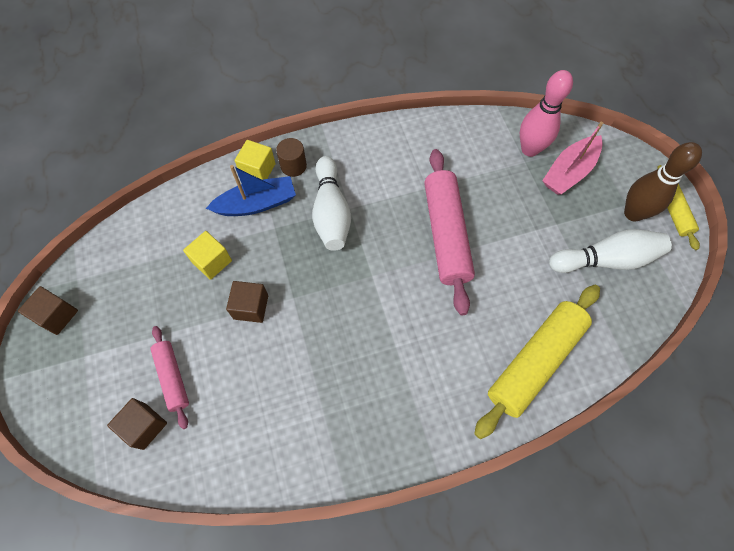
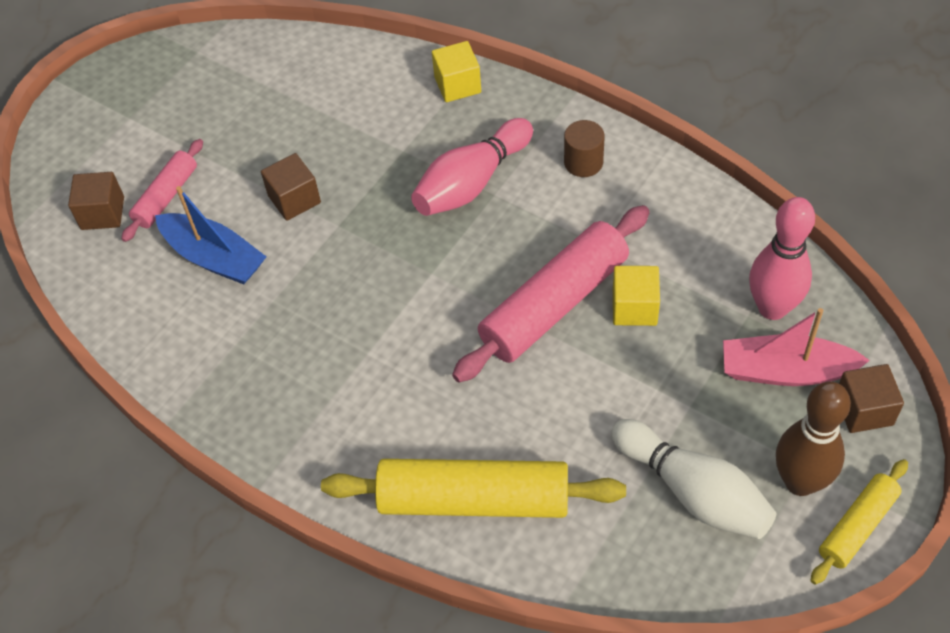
camera: 55 degrees right, 10 degrees down
brown cube [18,286,78,335] -> brown cube moved to [839,364,904,433]
yellow cube [183,231,232,280] -> yellow cube moved to [613,266,660,326]
blue boat [206,165,296,216] -> blue boat moved to [155,186,266,284]
brown cylinder [276,138,307,177] -> brown cylinder moved to [564,120,605,177]
white bowling pin [312,156,351,251] -> pink bowling pin [411,118,533,216]

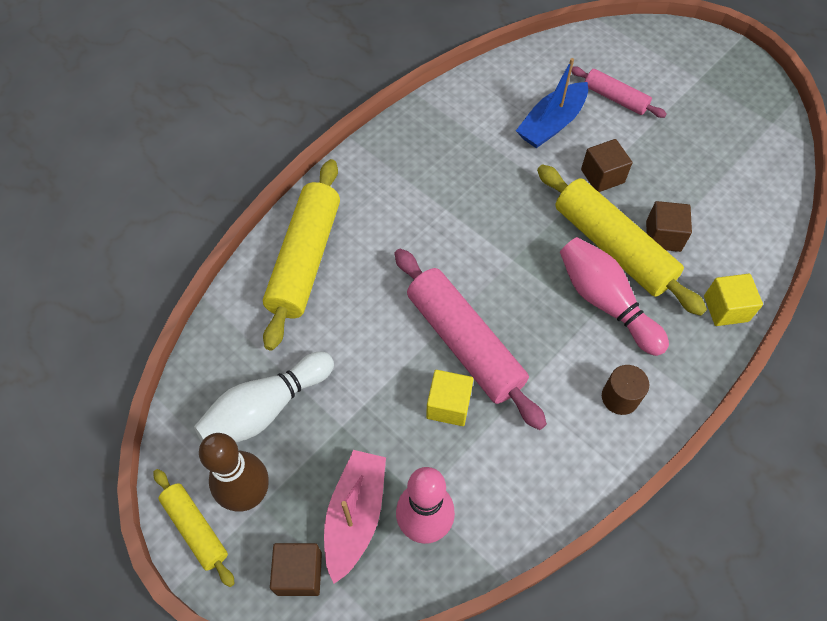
camera: 95 degrees right, 5 degrees up
brown cube [68,172,124,230] -> brown cube moved to [646,201,692,252]
none -> yellow rolling pin [537,165,707,316]

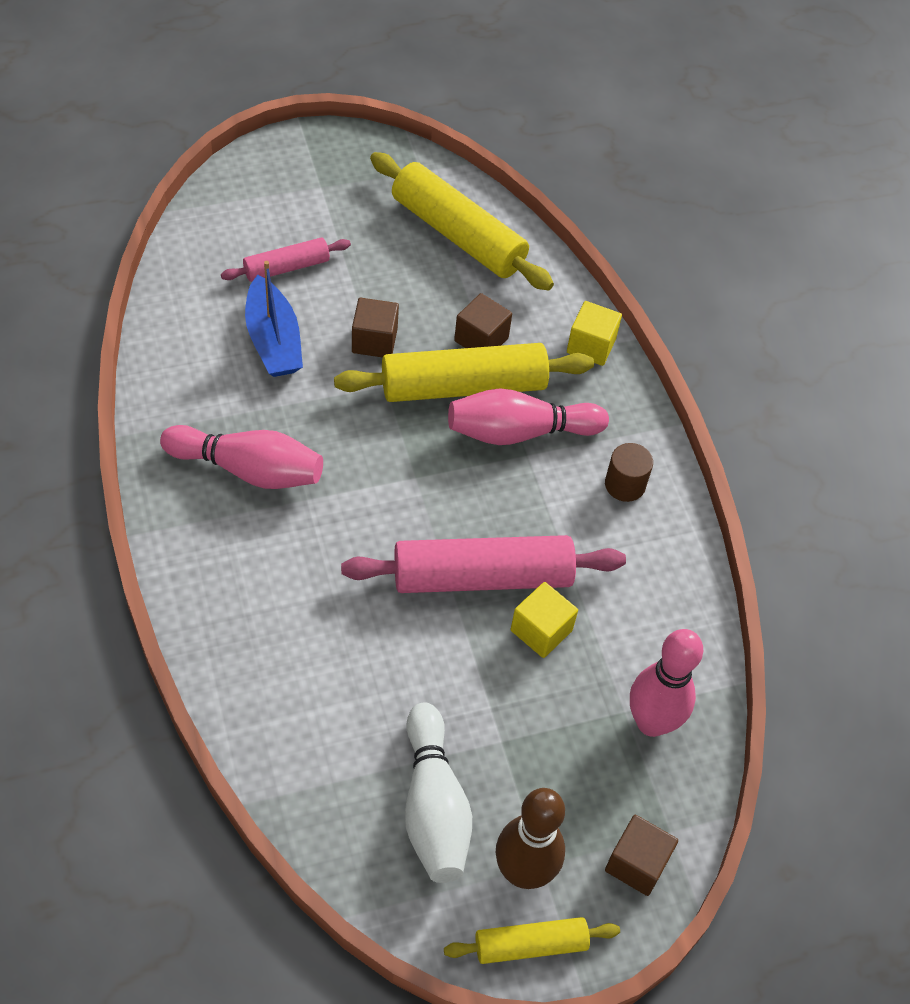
camera: 65 degrees left, 5 degrees down
yellow rolling pin [263,159,340,351] -> yellow rolling pin moved to [370,152,554,290]
pink boat [324,450,386,584] -> none
none -> pink bowling pin [160,425,323,489]

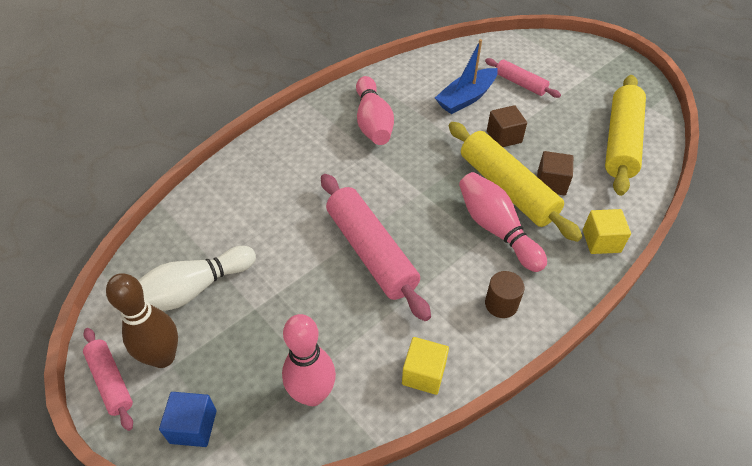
camera: 70 degrees right, 5 degrees down
yellow rolling pin [444,917,620,964] -> pink rolling pin [83,328,133,431]
yellow cube [511,582,578,658] -> yellow cube moved to [402,337,449,395]
brown cube [605,815,678,896] -> blue cube [159,392,217,447]

